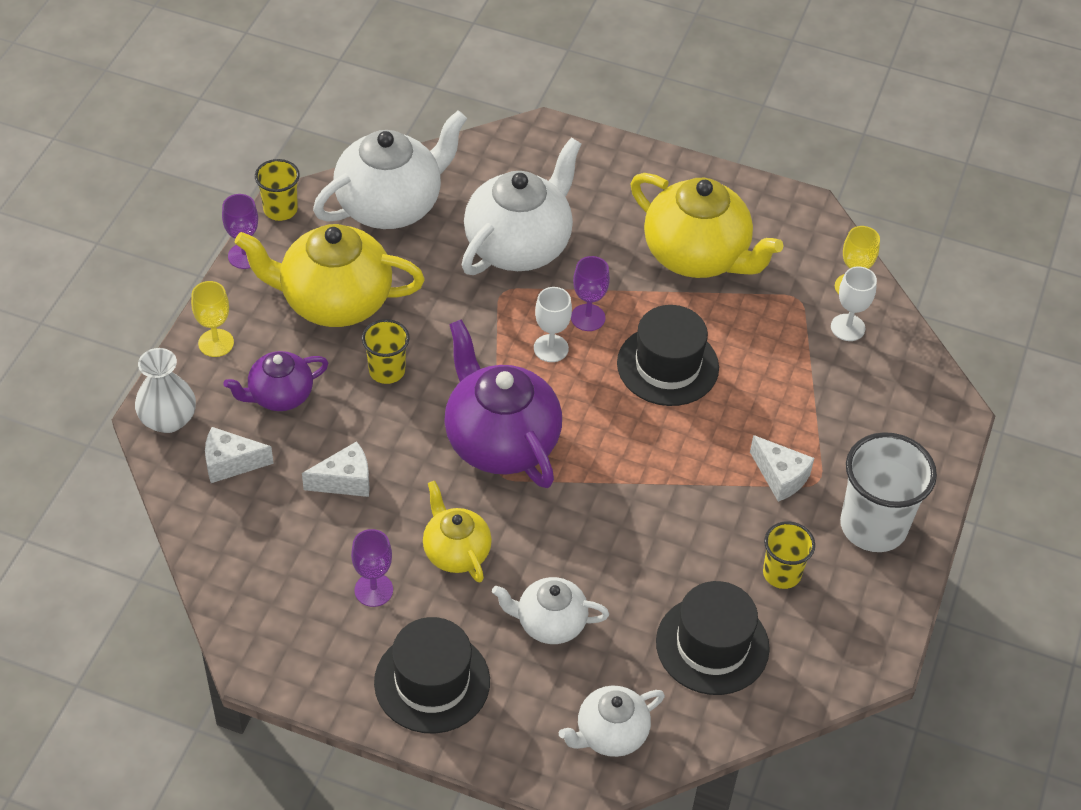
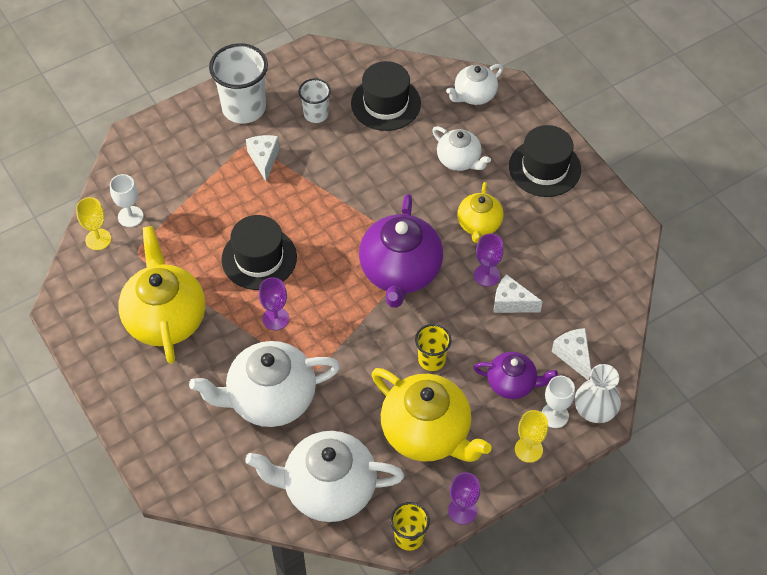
camera: 140 degrees left, 5 degrees up
white cheese [205,427,274,483] -> white cheese turned 150 degrees counterclockwise [552,328,591,380]
purple goblet [351,529,393,607] -> purple goblet moved to [474,234,504,287]
white goblet [534,287,572,362] -> white goblet moved to [542,376,575,428]
white teapot [559,686,665,757] -> white teapot turned 135 degrees clockwise [446,64,503,105]
yellow cup [763,521,815,589] -> white cup [299,78,331,123]

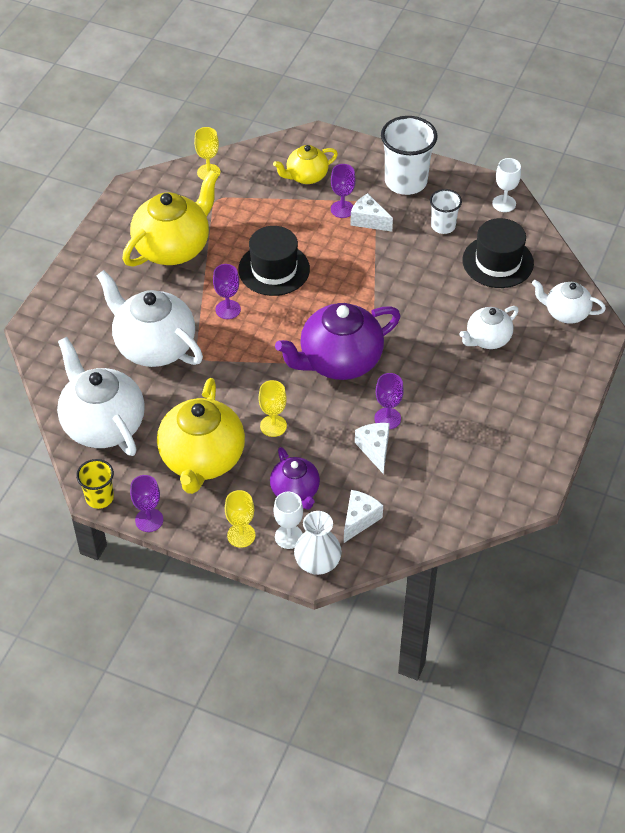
camera: 55 degrees right, 5 degrees down
white goblet [110,174,143,227] -> white goblet moved to [492,158,521,212]
white cheese [246,135,280,182] -> white cheese turned 105 degrees counterclockwise [350,193,393,232]
yellow cup [415,324,452,371] -> yellow goblet [259,380,287,437]
white teapot [432,126,491,171] -> white teapot turned 45 degrees clockwise [460,306,519,349]
yellow teapot [457,182,503,243] -> yellow teapot moved to [273,145,338,184]
black hat [509,125,581,197] -> none
none -> purple goblet [331,164,356,218]

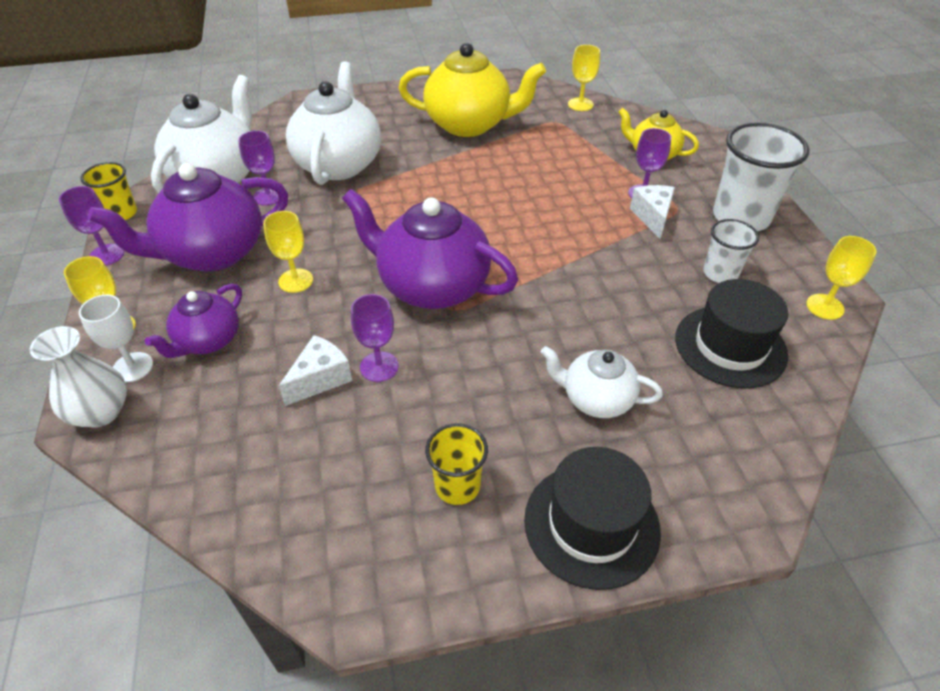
camera: 55 degrees right, 5 degrees down
yellow teapot [157,378,245,494] -> purple teapot [88,163,288,272]
purple goblet [213,264,241,319] -> purple goblet moved to [238,130,279,206]
black hat [238,226,310,296] -> black hat moved to [524,447,661,590]
white cheese [344,490,383,543] -> none
white goblet [492,158,521,212] -> yellow goblet [806,236,877,320]
white teapot [532,280,606,323] -> none
none -> yellow cup [425,423,488,505]

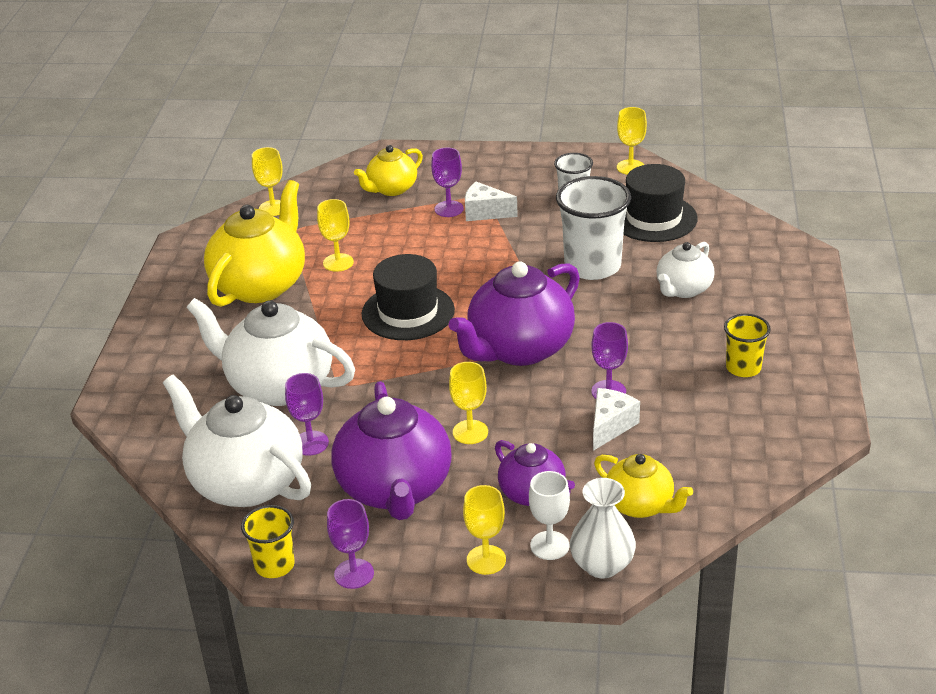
camera: 70 degrees left, 10 degrees down
white cheese [279,335,352,406] -> white cheese turned 60 degrees clockwise [593,388,640,451]
black hat [524,447,661,590] -> black hat moved to [361,254,455,340]
white cup [713,123,810,231] -> white cup moved to [556,176,631,280]
none -> yellow goblet [317,199,354,272]
none -> yellow teapot [594,454,693,518]

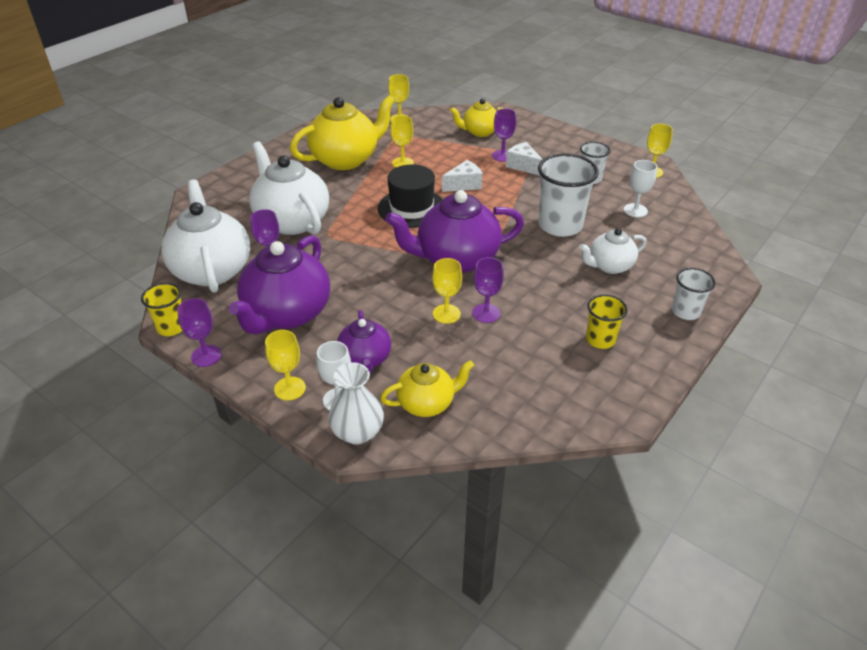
camera: 30 degrees right, 5 degrees up
yellow goblet [449,362,488,444] -> yellow goblet moved to [432,258,462,324]
white cheese [593,388,640,451] -> white cheese moved to [442,160,483,192]
yellow teapot [594,454,693,518] -> yellow teapot turned 90 degrees counterclockwise [380,361,474,417]
black hat [623,164,698,242] -> white goblet [624,160,657,217]
none -> white cup [672,268,716,320]

